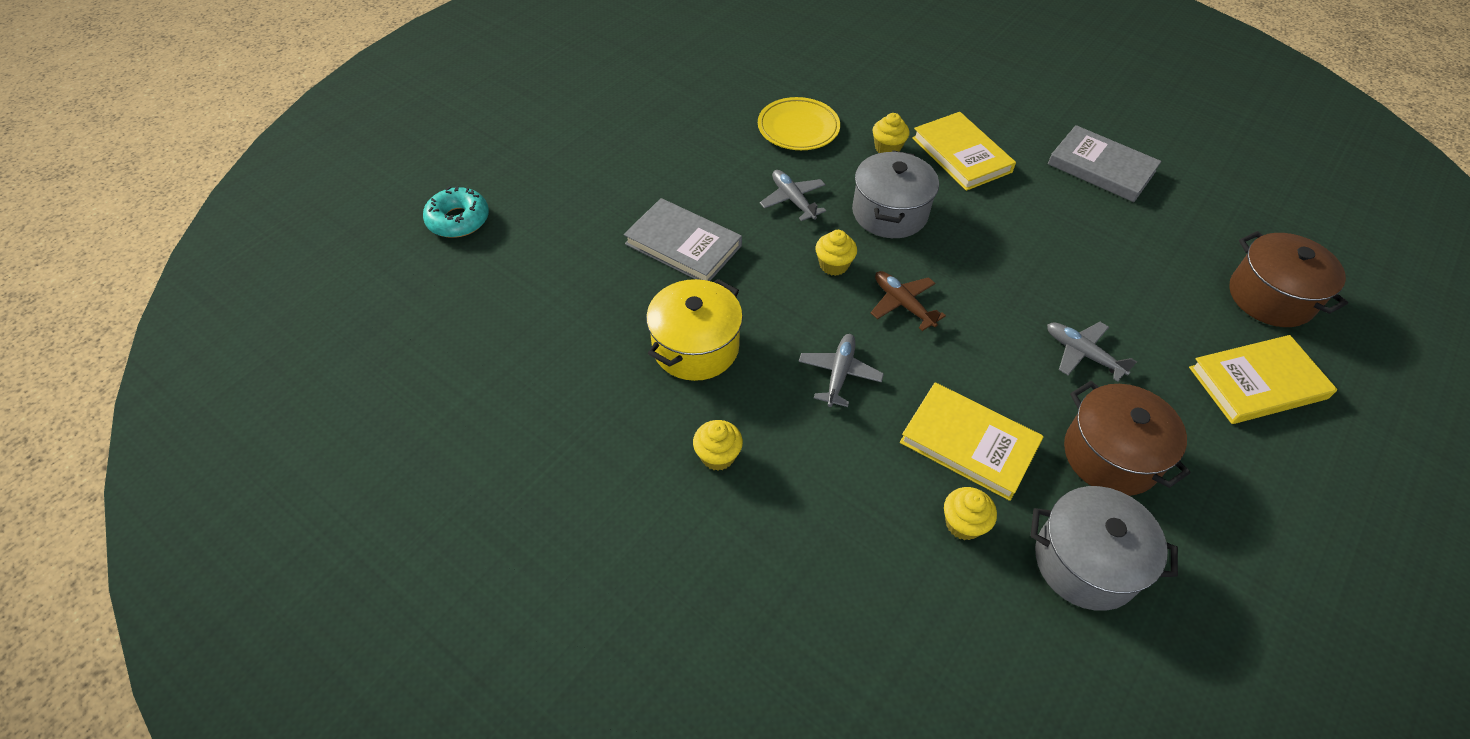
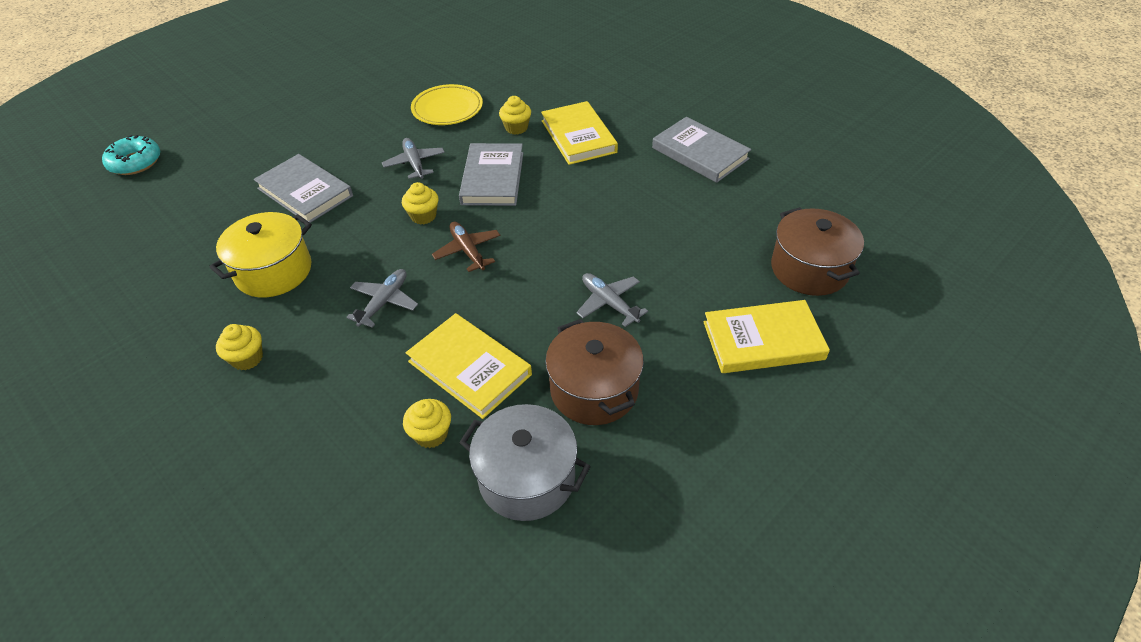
camera: 10 degrees right, 5 degrees down
grey pot [852,150,939,238] -> grey book [459,143,523,206]

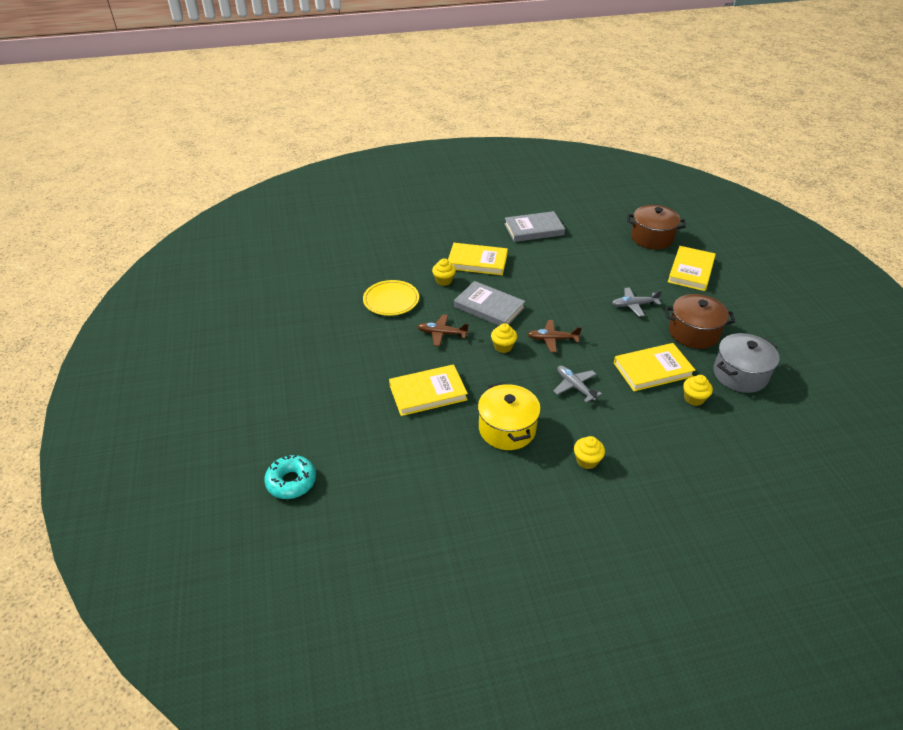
camera: 60 degrees left, 5 degrees down
grey book [254,154,353,223] -> yellow book [389,364,468,416]
grey plane [382,138,445,179] -> brown plane [417,314,469,346]

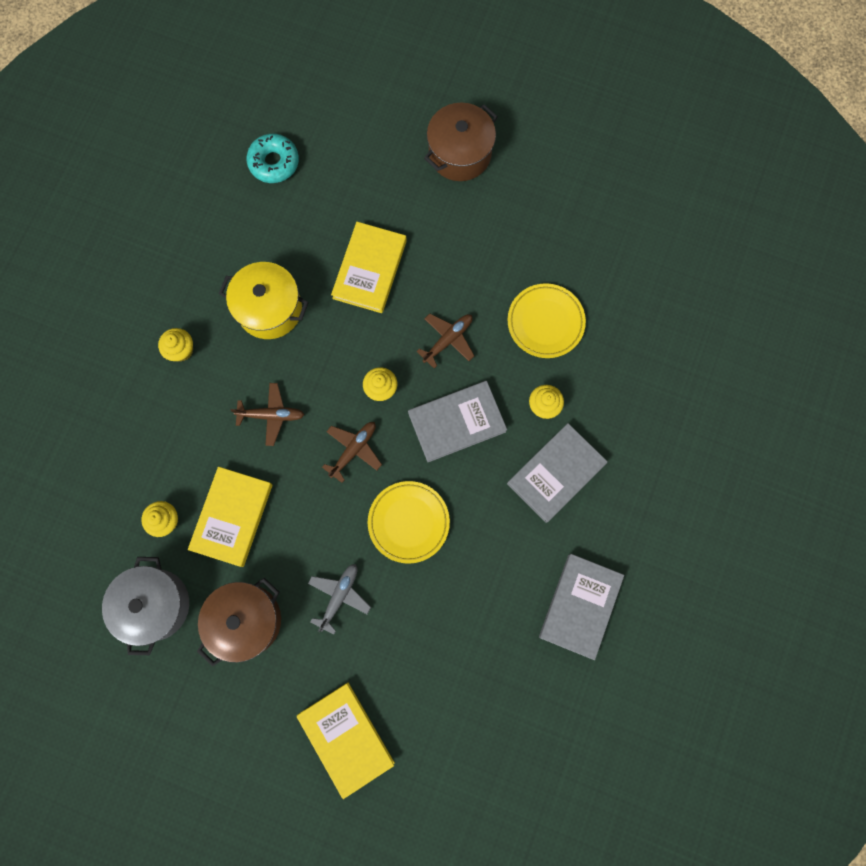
camera: 125 degrees right, 35 degrees up
turquoise donut [264,455,316,499] -> turquoise donut moved to [246,134,299,183]
yellow book [448,243,508,275] -> grey book [507,423,608,523]
grey plane [553,366,602,403] -> brown plane [231,383,304,446]
brown pot [627,205,686,249] -> brown pot moved to [424,103,498,181]
none -> yellow plate [368,481,450,564]

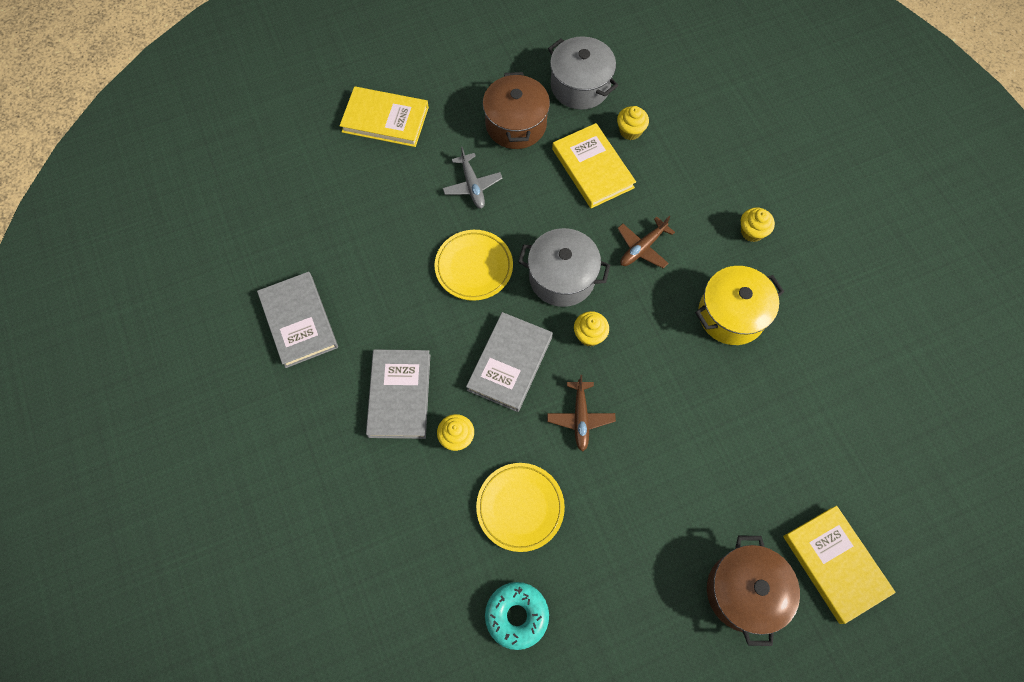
camera: 135 degrees right, 10 degrees down
turquoise donut [246,134,299,183] -> turquoise donut moved to [485,582,549,650]
brown plane [322,422,382,483] -> grey pot [518,228,610,307]
yellow book [331,222,407,313] -> yellow book moved to [783,506,896,624]

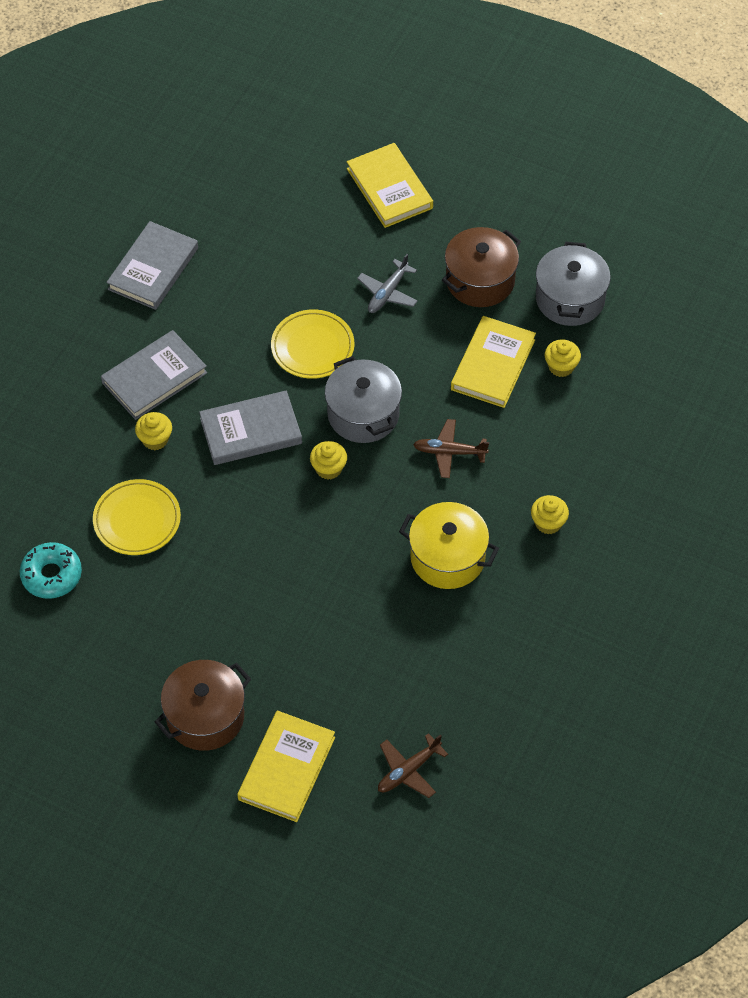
camera: 50 degrees right, 10 degrees down
brown plane [547,375,616,452] -> brown plane moved to [378,733,448,798]

